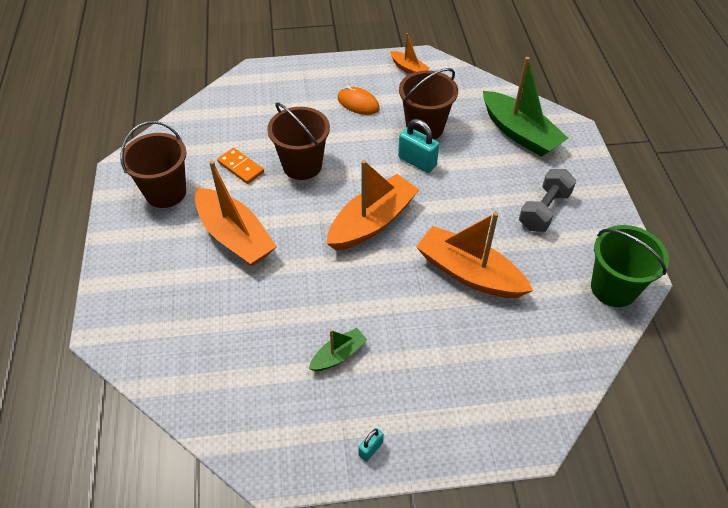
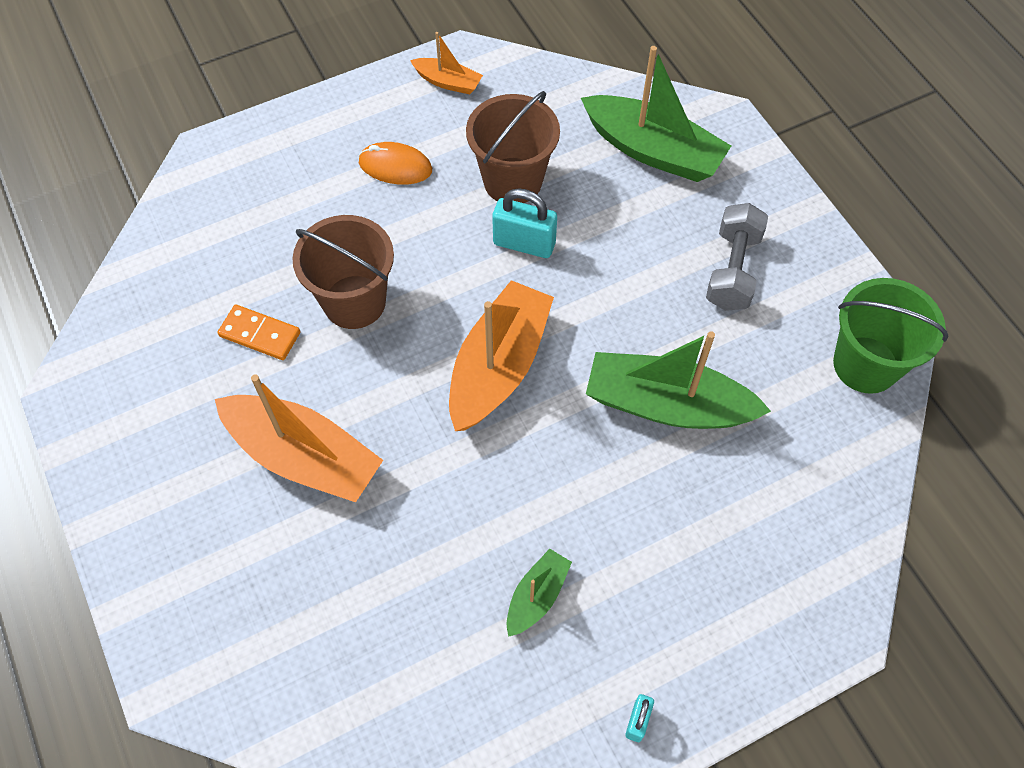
camera: 20 degrees left, 10 degrees up
brown bucket [120,121,186,208] -> none
orange boat [416,212,533,298] -> green boat [586,331,771,429]

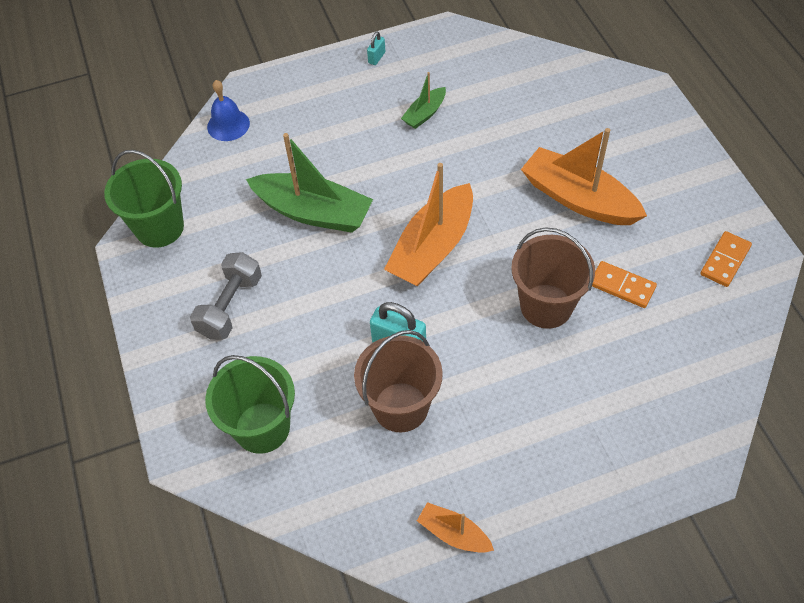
camera: 170 degrees left, 5 degrees down
orange mouse [358,142,432,185] -> none
green boat [581,46,731,182] -> green bucket [205,355,295,454]
none -> blue bell [207,80,250,141]
none -> orange domino [700,231,752,287]

